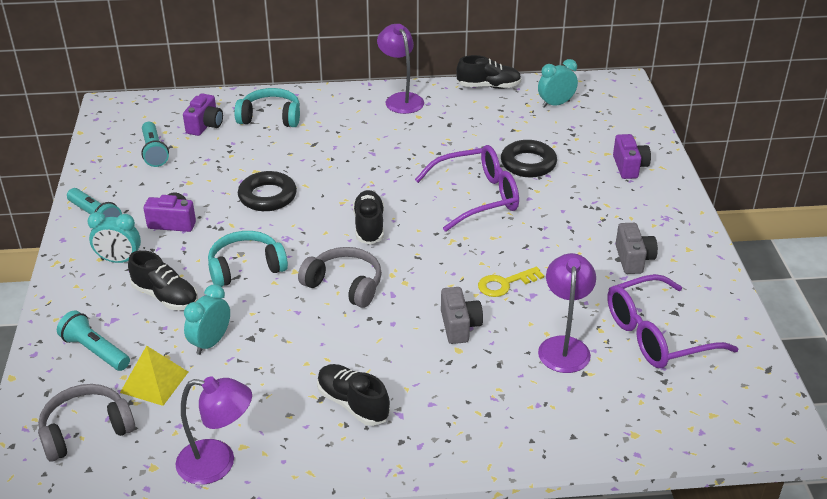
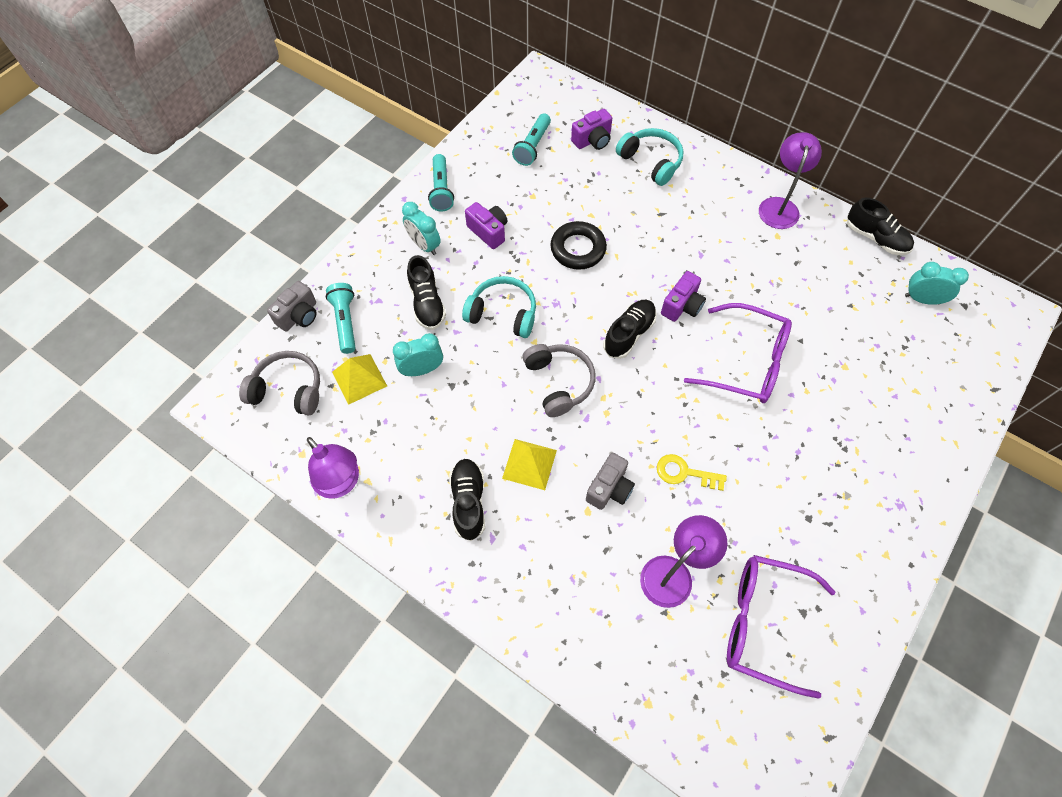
camera: 40 degrees right, 25 degrees up
black ring [501,140,557,177] -> none
purple camera [613,134,651,179] -> purple camera moved to [661,271,706,322]
grey camera [615,223,658,274] -> grey camera moved to [267,281,317,331]
none -> yellow pyramid [502,439,557,490]

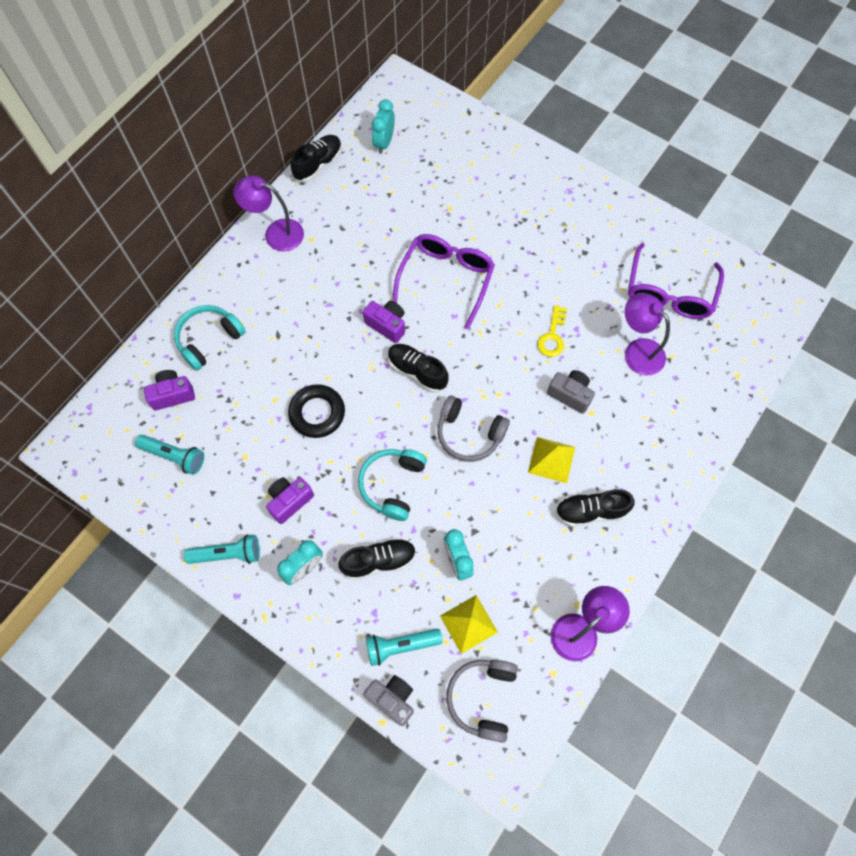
camera: 90 degrees left, 5 degrees up
grey headphones [522,344,595,417] -> grey headphones turned 135 degrees counterclockwise [437,395,510,462]
purple camera [571,109,612,150] -> purple camera turned 75 degrees counterclockwise [144,370,195,410]

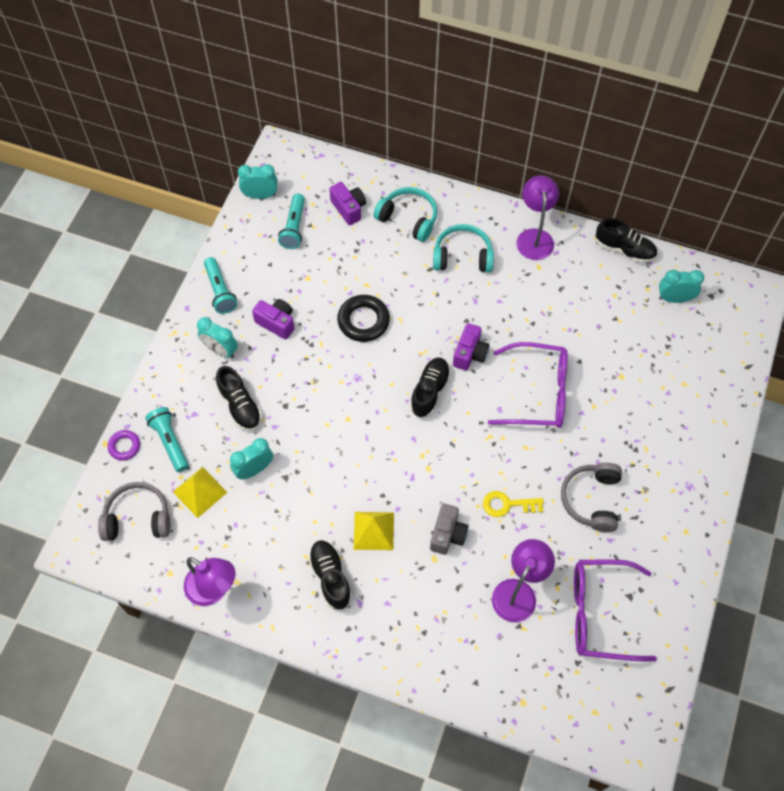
camera: 75 degrees right, 5 degrees down
turquoise headphones [358,449,427,521] -> turquoise headphones moved to [433,224,494,272]
grey camera [364,675,414,726] -> purple ring [108,430,140,460]
grey headphones [437,395,510,462] -> grey headphones moved to [561,463,622,532]
none -> turquoise clock [238,164,277,199]

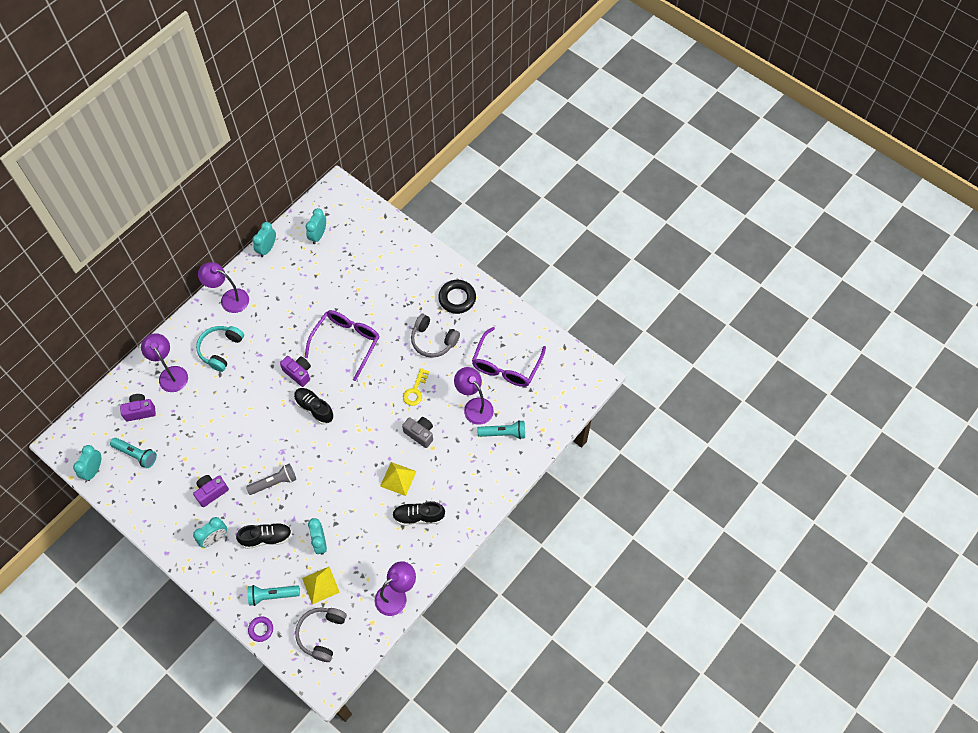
camera: 70 degrees left, 0 degrees up
turquoise flashlight [204,257,237,314] -> turquoise flashlight moved to [477,420,525,439]
black ring [337,295,390,342] -> black ring moved to [438,280,476,314]
turquoise headphones [373,187,437,242] -> purple lamp [141,333,188,392]
black shoe [596,218,657,263] -> turquoise clock [252,222,276,257]
none -> grey flashlight [246,463,296,495]

